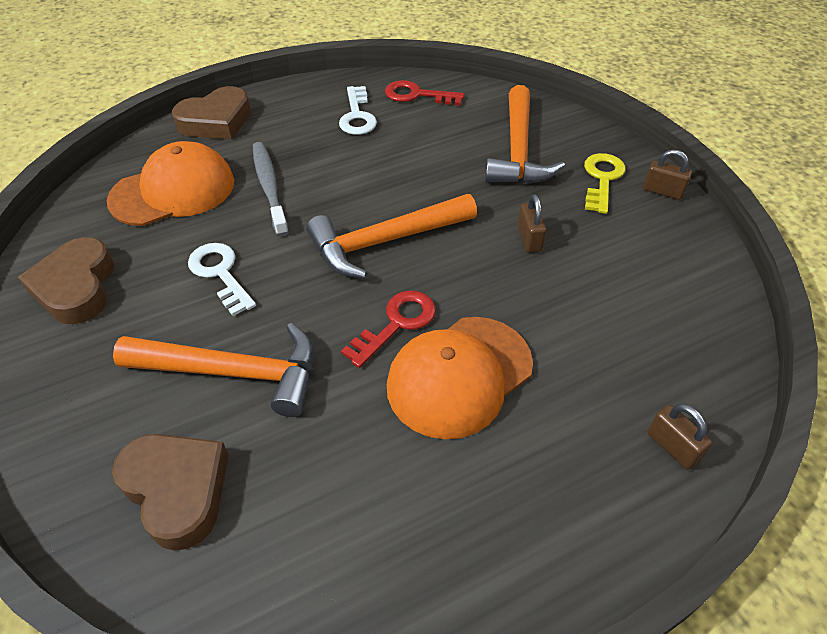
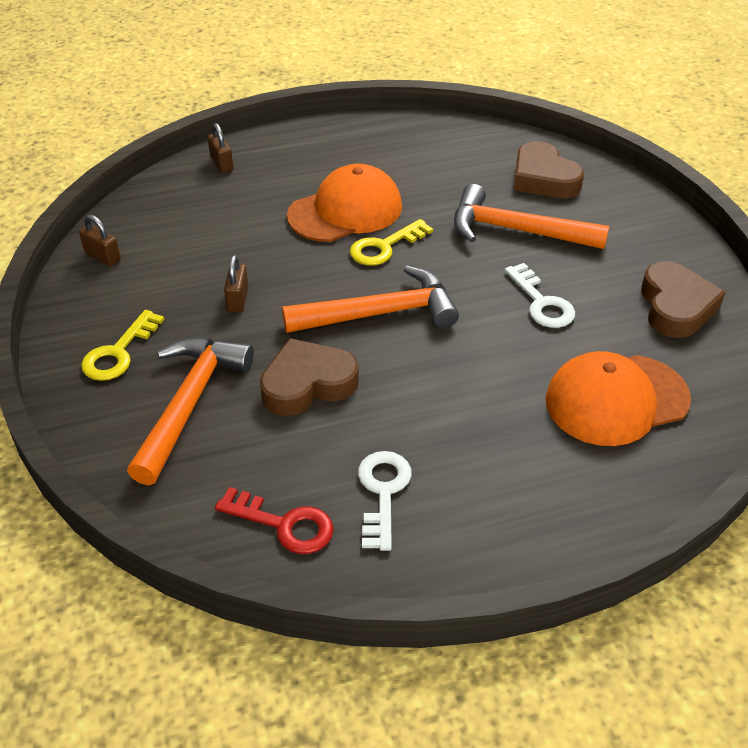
camera: 170 degrees left, 5 degrees down
brown heart [172,86,251,140] -> brown heart moved to [260,338,359,416]
grey toothbrush [253,142,289,237] -> none
red key [341,290,436,368] -> yellow key [350,219,433,266]
brown padlock [643,149,692,200] -> brown padlock moved to [79,215,121,266]

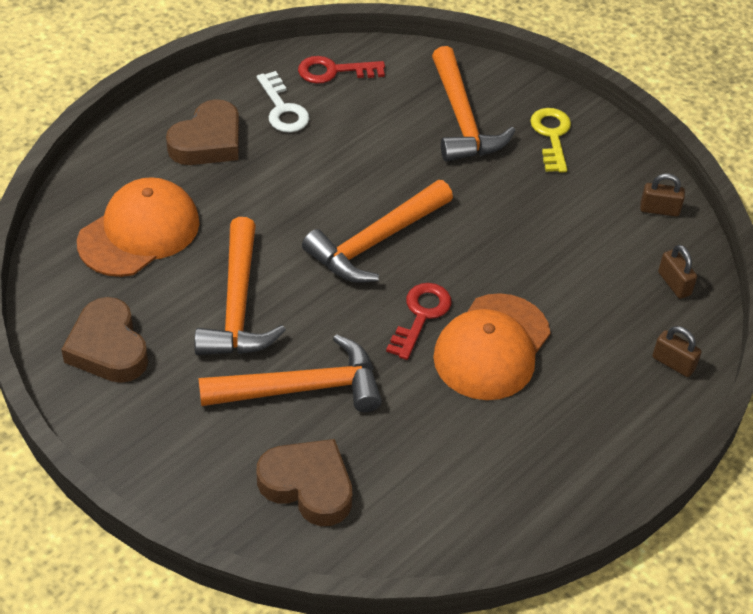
camera: 150 degrees right, 5 degrees up
brown padlock [224,255,248,312] -> brown padlock moved to [658,245,697,299]
brown heart [260,338,359,416] -> brown heart moved to [166,99,239,165]
yellow key [350,219,433,266] -> red key [386,283,452,360]
white key [504,263,575,328] -> orange hammer [195,217,286,355]

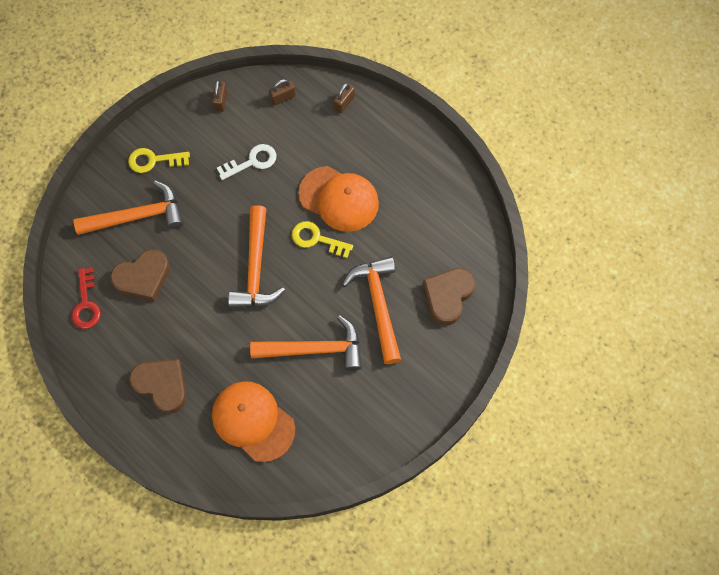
camera: 90 degrees left, 20 degrees up
brown heart [61,297,148,383] -> brown heart moved to [110,249,170,302]
white key [257,71,310,132] -> white key moved to [217,144,276,180]
orange hammer [302,180,453,283] -> orange hammer turned 45 degrees clockwise [228,205,285,308]
red key [386,283,452,360] -> yellow key [292,221,353,258]

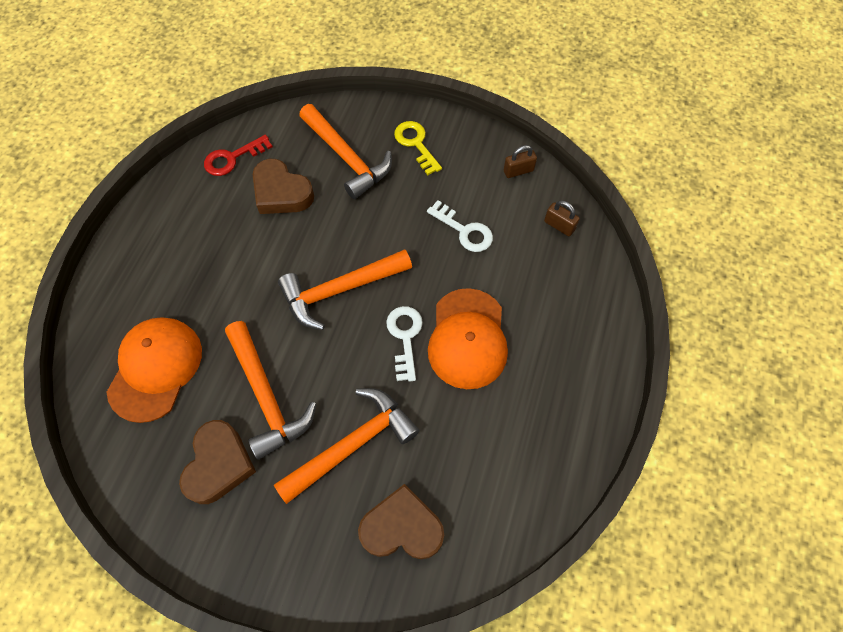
camera: 65 degrees right, 5 degrees down
brown heart [129,359,187,413] -> brown heart moved to [179,420,256,504]
yellow key [292,221,353,258] -> white key [386,306,423,382]
brown padlock [333,83,355,113] -> none

